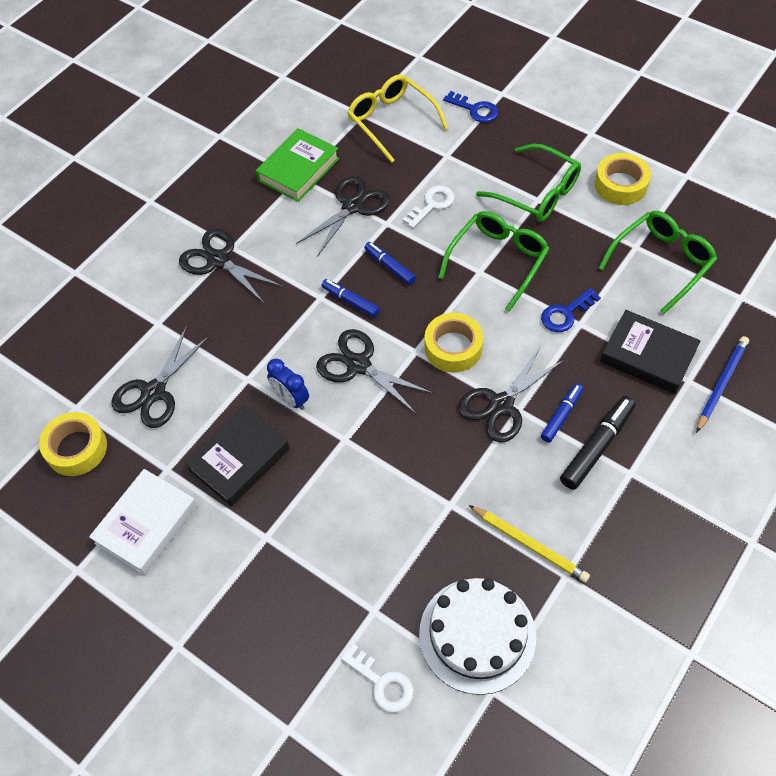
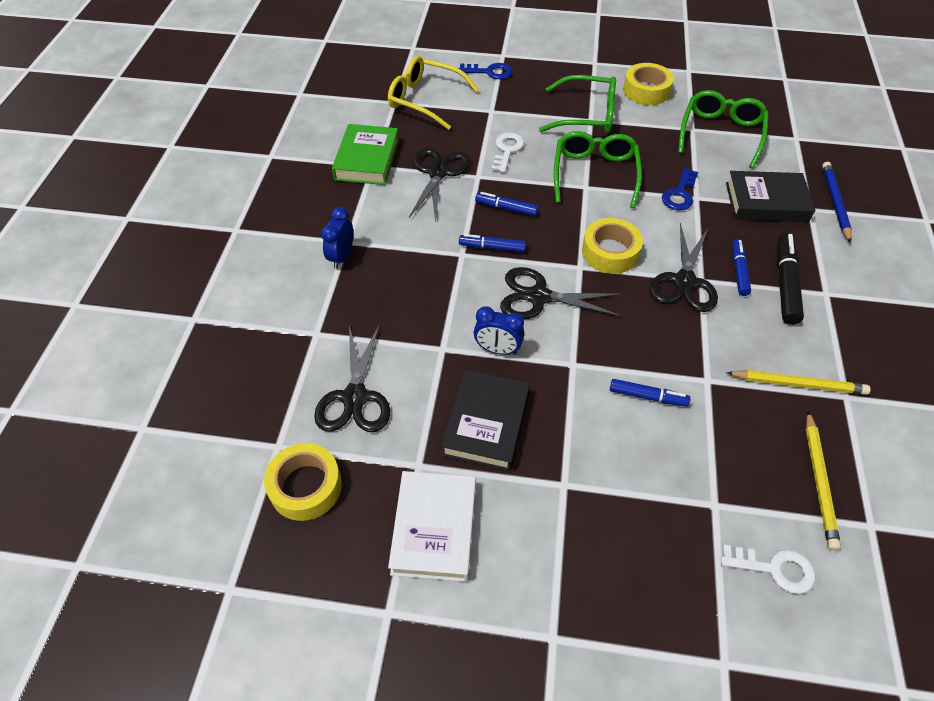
camera: 30 degrees left, 5 degrees down
black scissors [179,229,283,304] -> blue clock [321,207,353,269]
white cake [419,578,536,695] -> yellow pencil [806,411,841,551]
none -> blue marker [610,379,691,407]

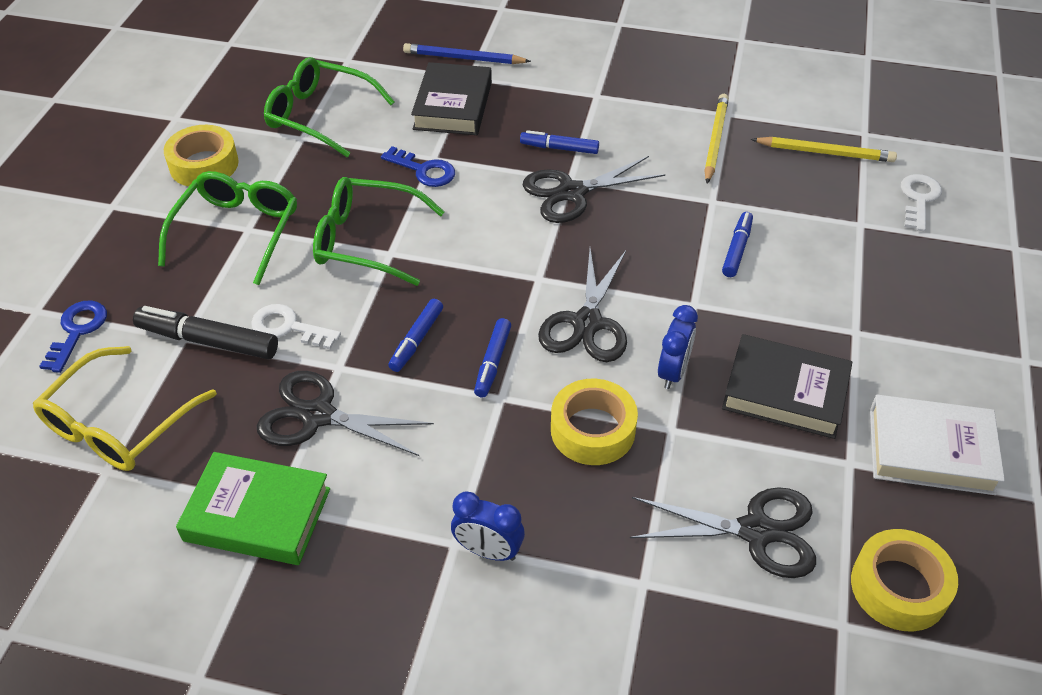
camera: 85 degrees left, 5 degrees down
yellow tape [582,218,643,274] -> yellow tape moved to [551,379,638,465]
black scissors [650,223,718,312] -> black scissors turned 135 degrees clockwise [523,156,665,223]
black marker [777,233,804,325] -> black marker moved to [133,306,278,360]

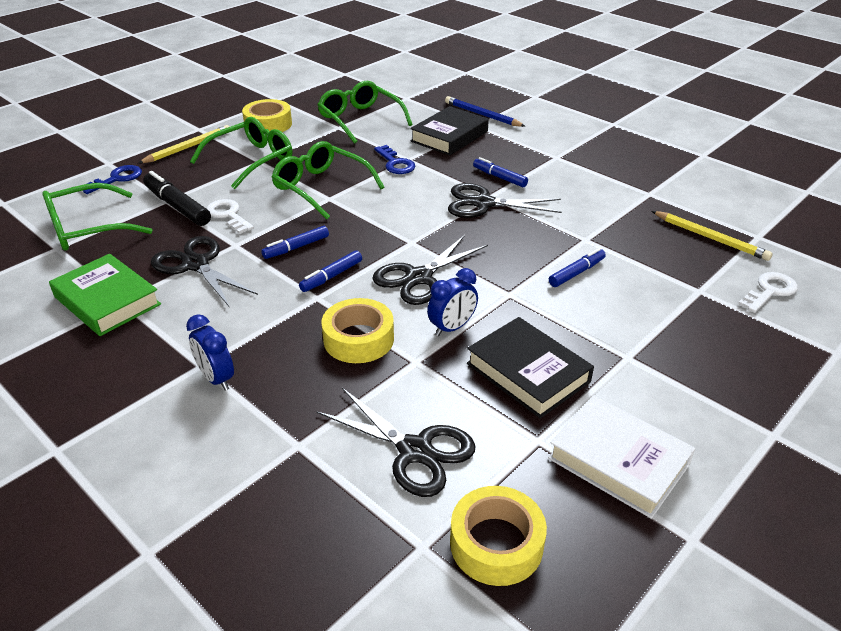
camera: 30 degrees right, 10 degrees down
yellow glasses [33,346,217,471] -> green glasses [42,183,152,251]
yellow pencil [704,94,729,184] -> yellow pencil moved to [139,125,230,163]

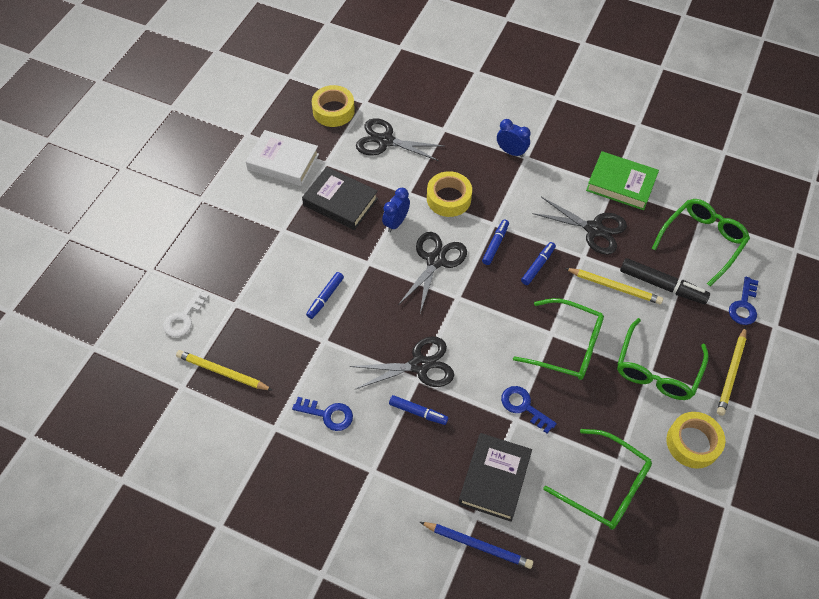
camera: 160 degrees right, 20 degrees up
white key [207,199,254,234] -> yellow pencil [565,268,663,304]
none -> blue key [292,397,353,431]

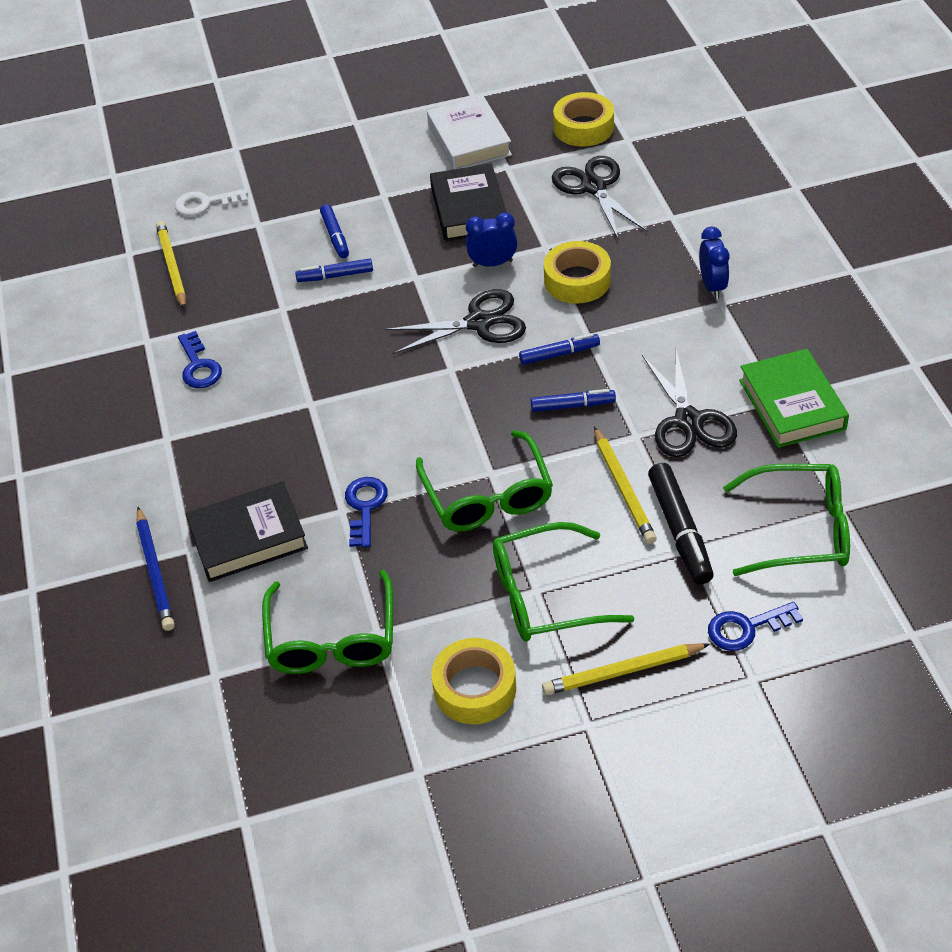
camera: 55 degrees right, 10 degrees down
black scissors [350,336,454,390] -> none
blue marker [389,395,448,425] -> blue marker moved to [320,204,349,258]

